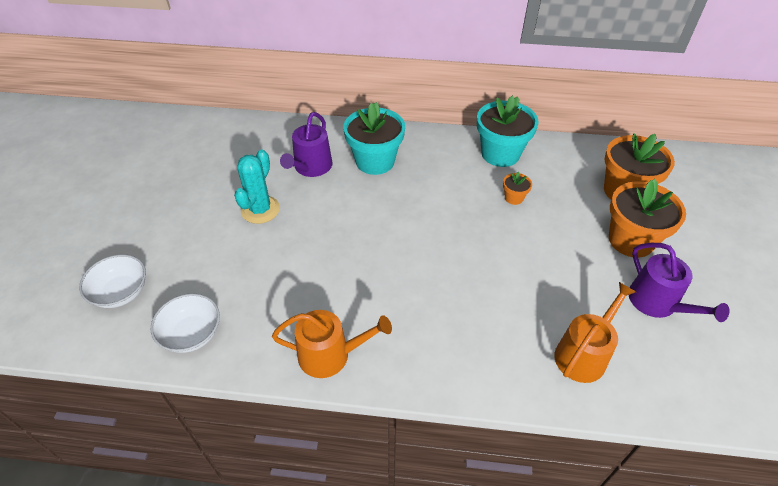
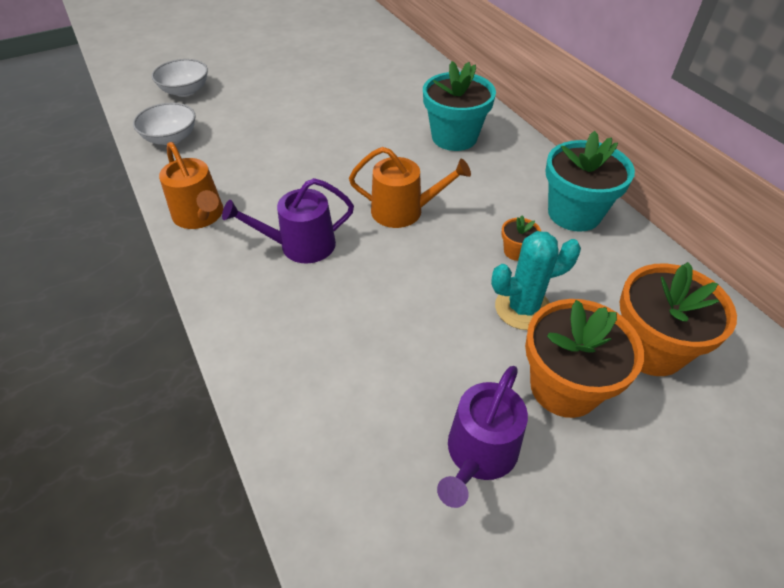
camera: 55 degrees right, 0 degrees up
turquoise cactus [234,149,280,224] -> turquoise cactus moved to [491,231,581,330]
purple watering can [280,112,333,177] -> purple watering can moved to [222,178,354,263]
orange watering can [554,282,636,383] -> orange watering can moved to [349,147,471,228]

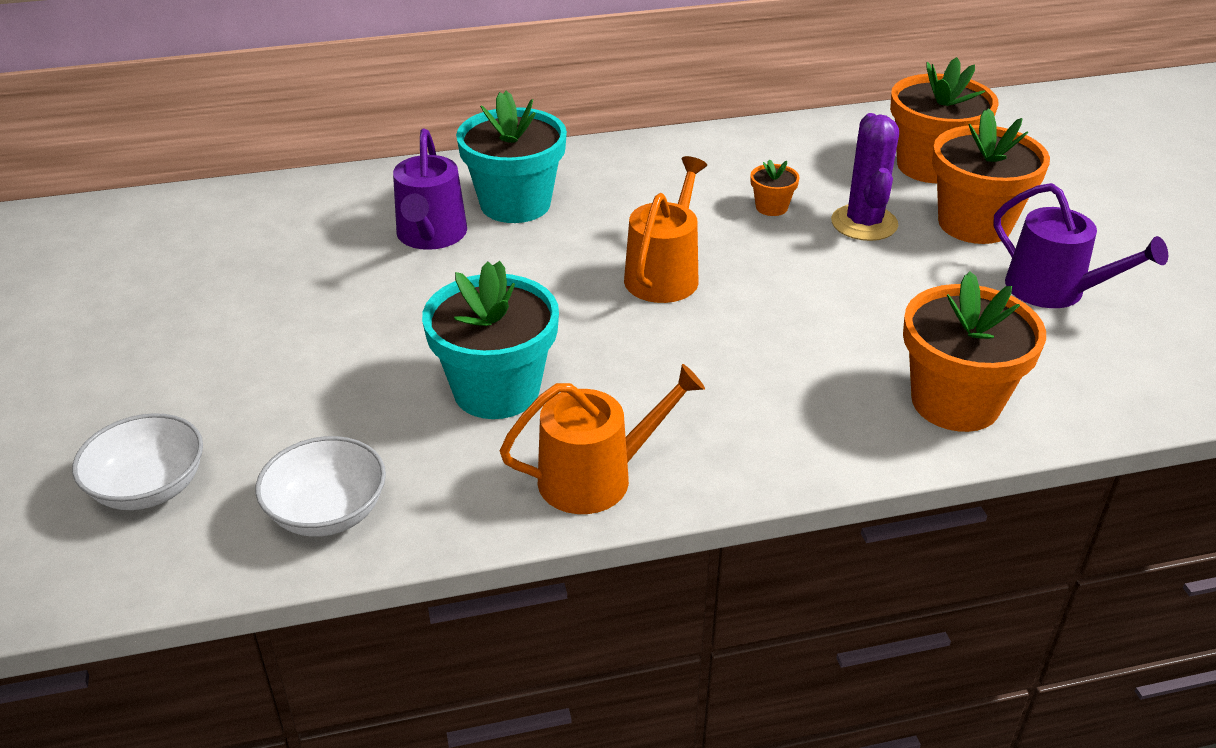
camera: 75 degrees left, 10 degrees down
purple watering can [222,178,354,263] -> purple watering can moved to [393,129,467,250]
turquoise cactus [491,231,581,330] -> purple cactus [831,113,899,241]
turquoise flower pot [545,131,635,232] -> turquoise flower pot moved to [422,261,559,419]
none -> orange flower pot [903,271,1046,432]

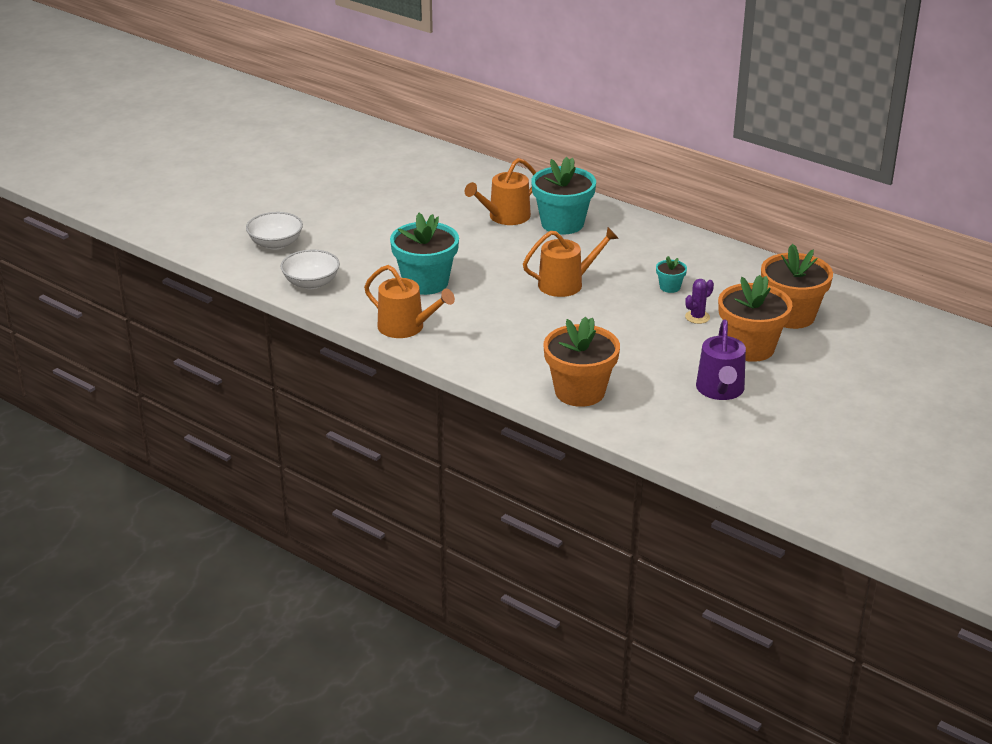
camera: 50 degrees right, 5 degrees down
purple watering can [393,129,467,250] -> orange watering can [465,158,536,225]
orange flower pot [750,159,800,216] -> turquoise flower pot [656,256,687,293]
purple cactus [831,113,899,241] -> purple cactus [685,279,714,324], size x0.58

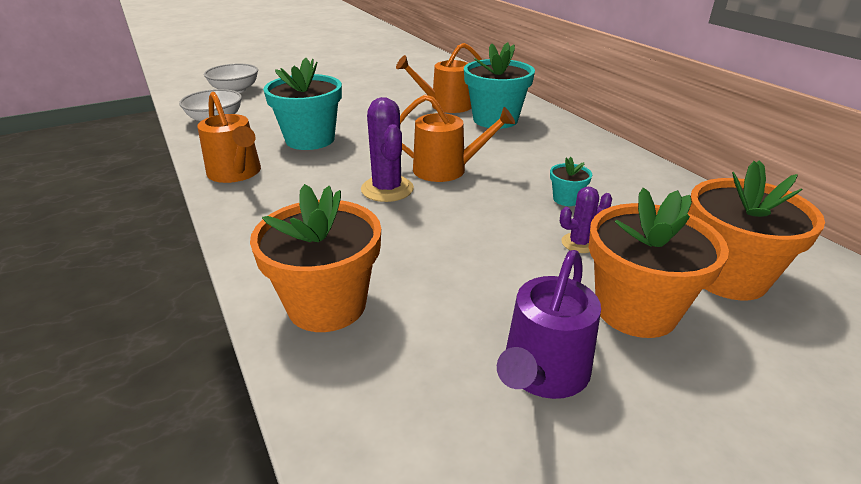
camera: 25 degrees right, 0 degrees up
none -> purple cactus [361,97,414,202]

